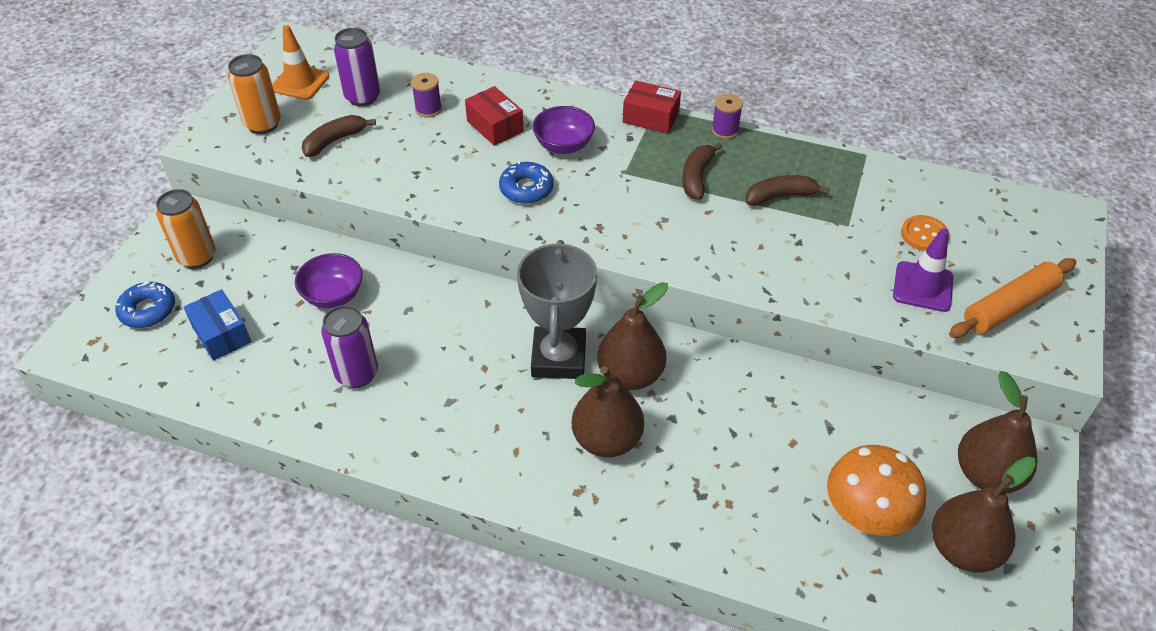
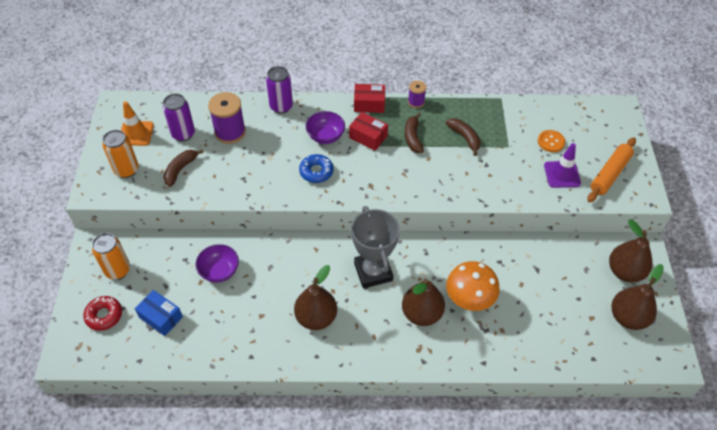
camera: 20 degrees left, 5 degrees up
blue donut [115,281,175,328] -> red donut [83,296,122,331]
purple can [321,305,378,388] -> purple can moved to [266,66,293,114]
purple spool [411,73,442,118] -> purple spool [208,92,246,144], size x1.80
red box [465,86,524,146] -> red box moved to [349,112,388,151]
brown pear [597,282,668,390] -> brown pear moved to [294,265,337,330]
brown banana [745,175,830,206] -> brown banana turned 90 degrees clockwise [446,118,480,156]
orange mushroom [827,445,926,536] -> orange mushroom moved to [446,261,500,311]

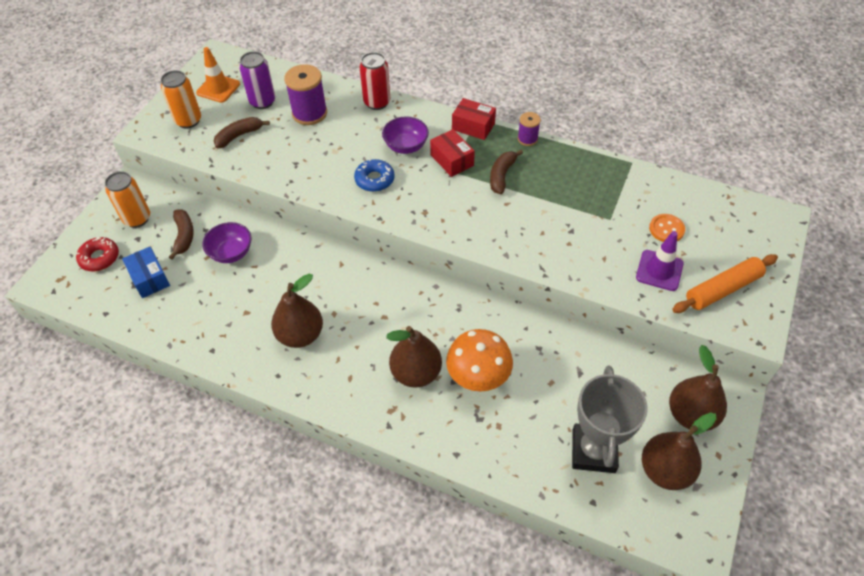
camera: 25 degrees right, 0 degrees up
purple can [266,66,293,114] -> red can [360,52,390,110]
grey trophy [351,206,400,288] -> grey trophy moved to [572,366,648,473]
brown banana [446,118,480,156] -> brown banana moved to [169,209,194,259]

